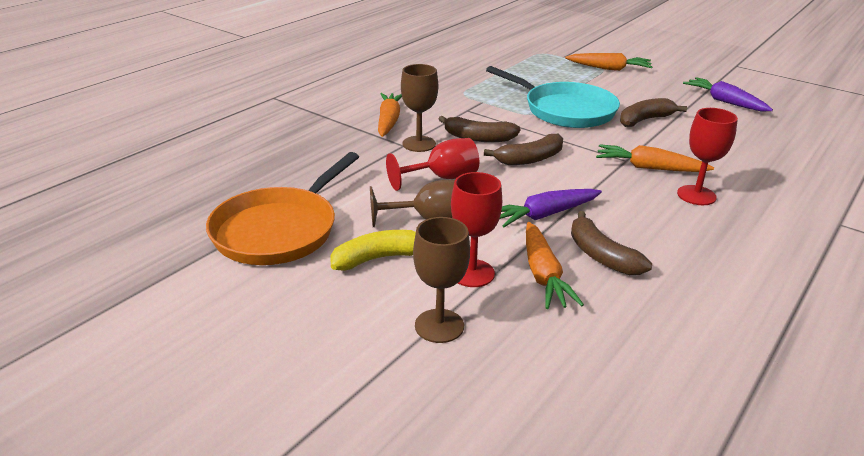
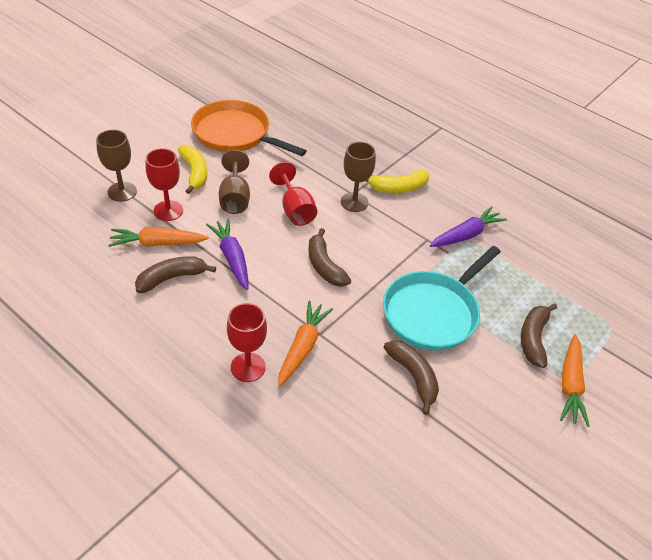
camera: 90 degrees right, 15 degrees up
orange carrot [378,93,402,137] -> yellow banana [366,170,429,193]
brown banana [439,116,520,142] -> brown banana moved to [521,303,557,368]
purple carrot [683,77,773,111] -> purple carrot moved to [430,206,507,247]

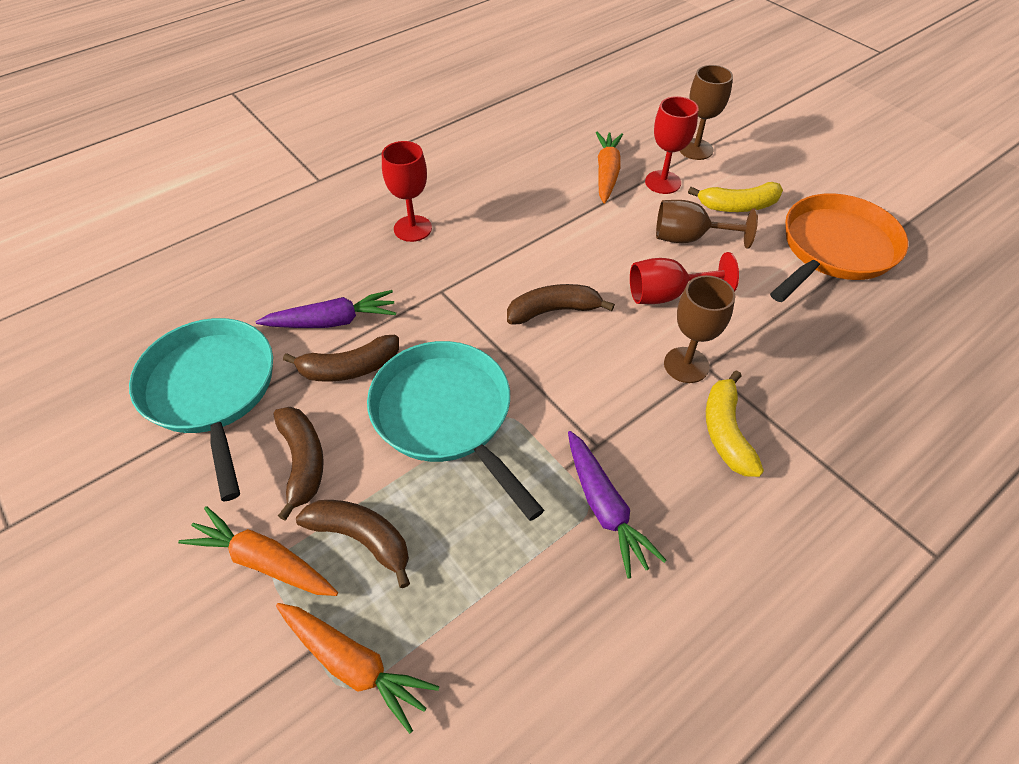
camera: 105 degrees right, 5 degrees up
brown banana [135,256,216,293] -> brown banana moved to [274,407,324,521]
purple carrot [206,219,248,290] -> purple carrot moved to [256,290,396,328]
orange carrot [278,301,333,386] -> orange carrot moved to [276,603,439,734]
none -> turquoise pan [129,318,273,501]

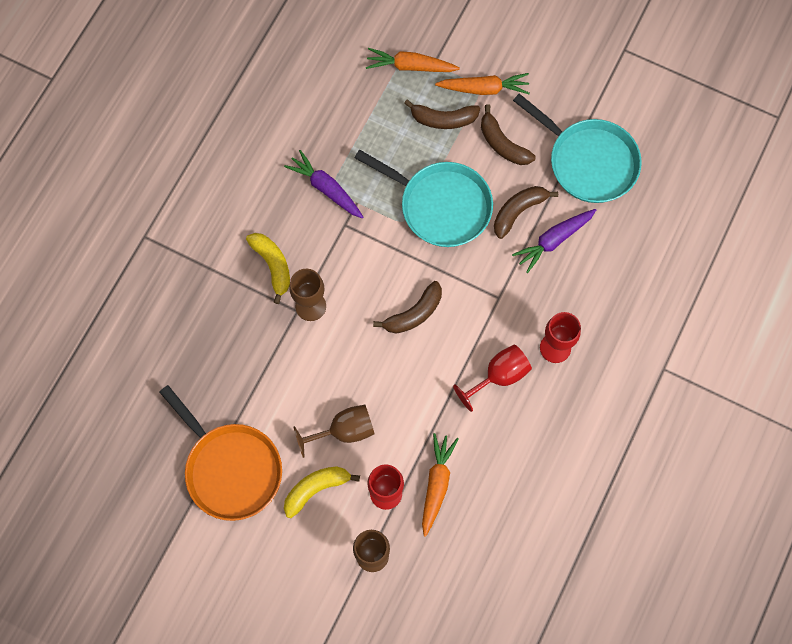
camera: 155 degrees right, 20 degrees up
orange carrot [596,132,623,203] -> orange carrot turned 150 degrees counterclockwise [422,433,459,537]
red goblet [630,252,739,304] -> red goblet moved to [453,344,532,412]
orange pan [770,193,908,302] -> orange pan turned 60 degrees counterclockwise [160,385,282,521]

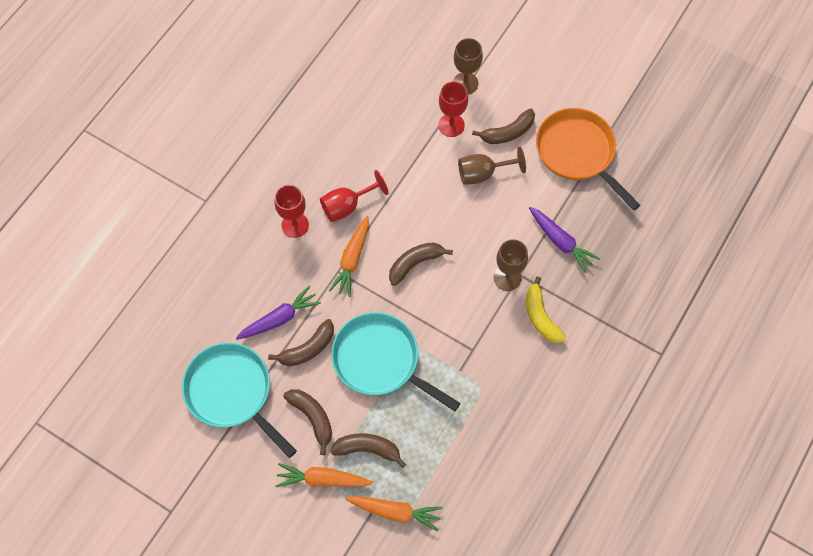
camera: 175 degrees left, 5 degrees down
purple carrot [284,150,363,218] -> purple carrot moved to [529,207,600,273]
yellow banana [284,466,360,518] -> brown banana [472,108,535,144]
orange carrot [422,433,459,537] -> orange carrot moved to [329,216,369,297]

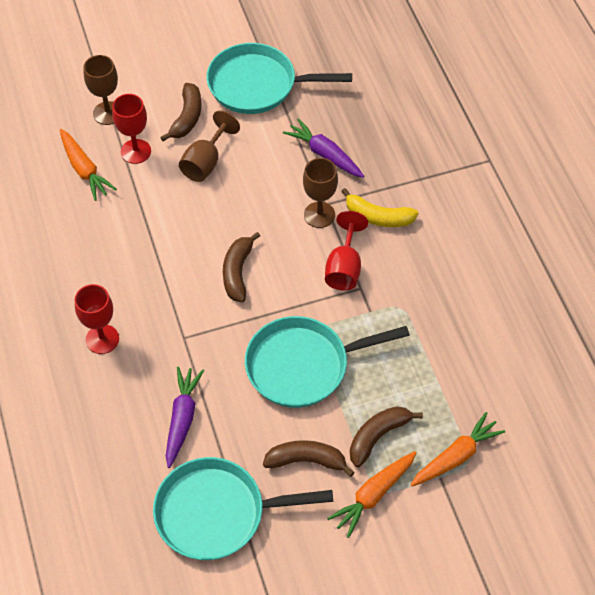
camera: 50 degrees left, 10 degrees down
brown banana [268,319,334,366] -> none
red goblet [320,170,389,222] -> red goblet moved to [325,211,368,291]
orange carrot [329,216,369,297] -> orange carrot moved to [60,129,117,201]
purple carrot [529,207,600,273] -> purple carrot turned 135 degrees counterclockwise [283,118,364,178]
orange pan [536,108,640,211] -> turquoise pan [206,43,352,114]

